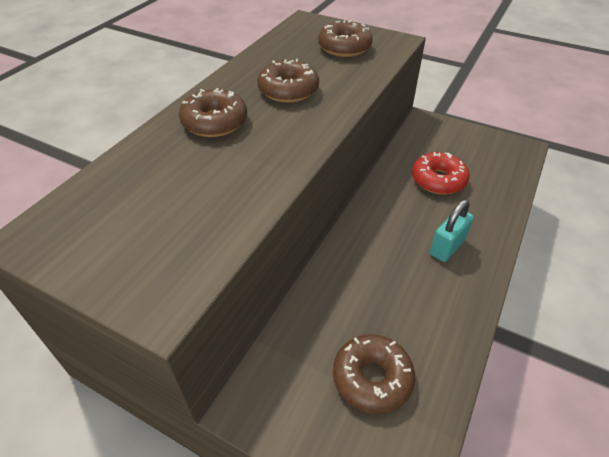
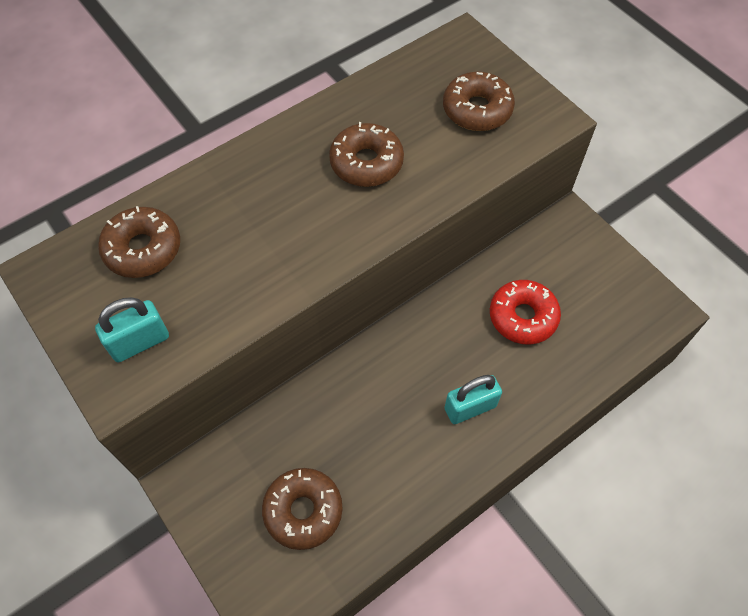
camera: 25 degrees right, 15 degrees up
brown donut [179,88,247,137] -> brown donut moved to [98,206,180,278]
none -> turquoise padlock [95,297,169,363]

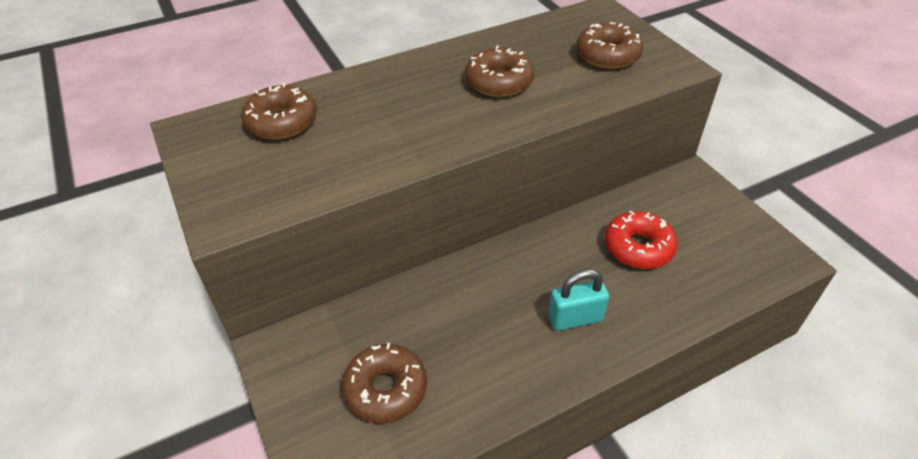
camera: 10 degrees right, 15 degrees down
turquoise padlock [95,297,169,363] -> none

